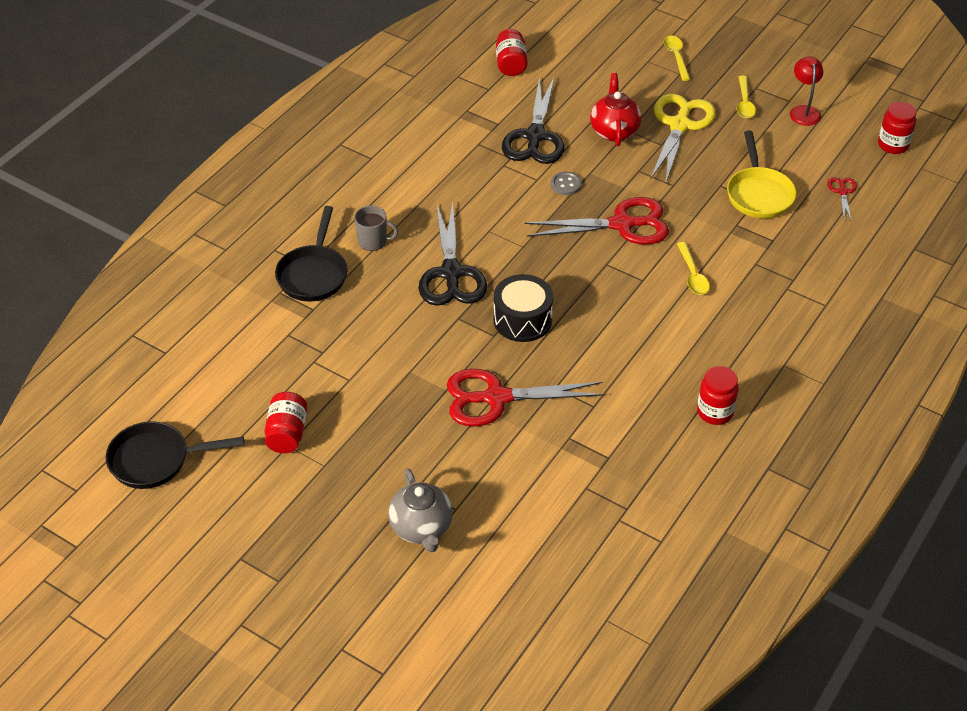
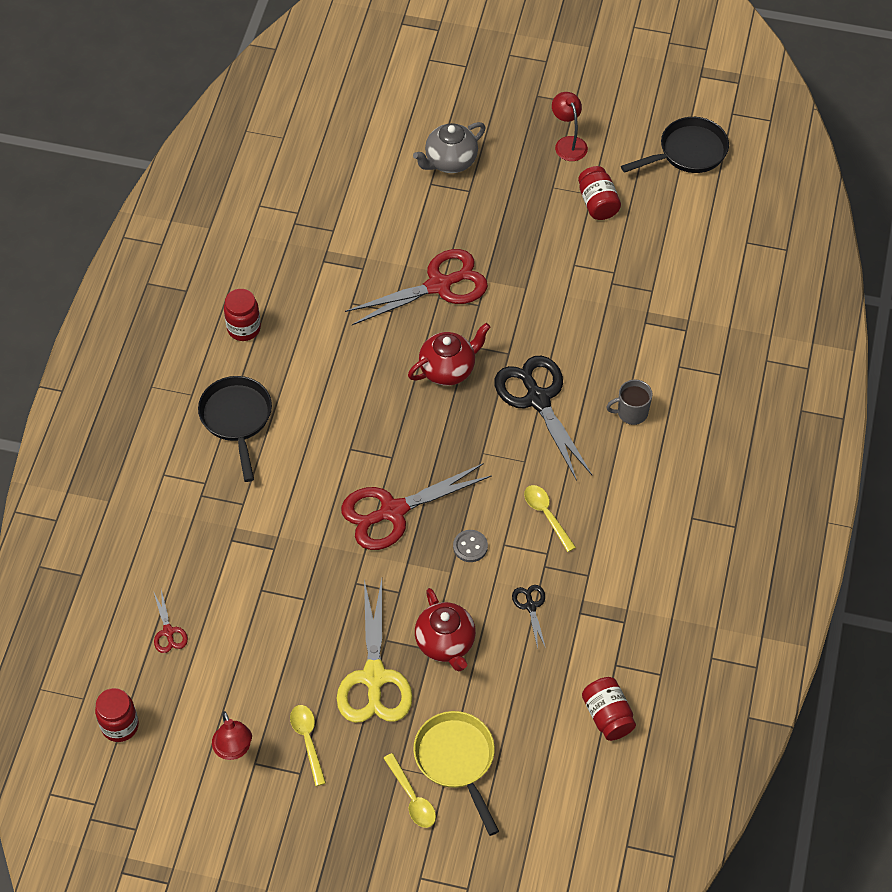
camera: 160 degrees right, 10 degrees up
black pan [275,206,348,301] -> black pan moved to [198,376,272,482]
grey teapot [388,469,453,552] -> grey teapot turned 90 degrees counterclockwise [413,122,485,173]
black drum [493,274,553,342] -> red teapot [408,323,490,386]
black scissors [502,77,564,164] -> black scissors [512,585,546,649], size x0.45
yellow spoon [677,242,710,295] -> yellow spoon moved to [524,485,576,552]
yellow pan [727,130,796,219] -> yellow pan moved to [413,711,499,836]
none -> red lamp [552,92,588,161]

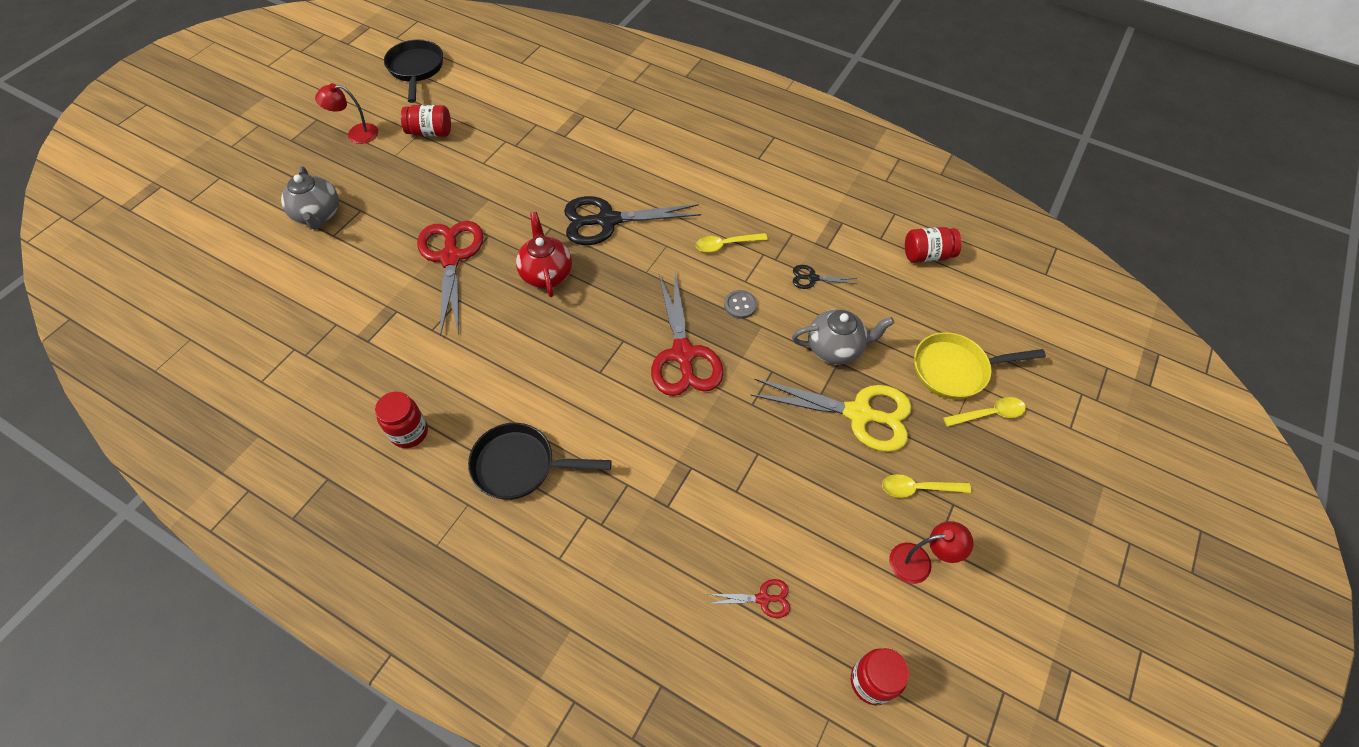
camera: 75 degrees left, 0 degrees up
red teapot [415,588,476,671] -> grey teapot [792,309,894,365]
grey mug [606,379,653,425] -> none

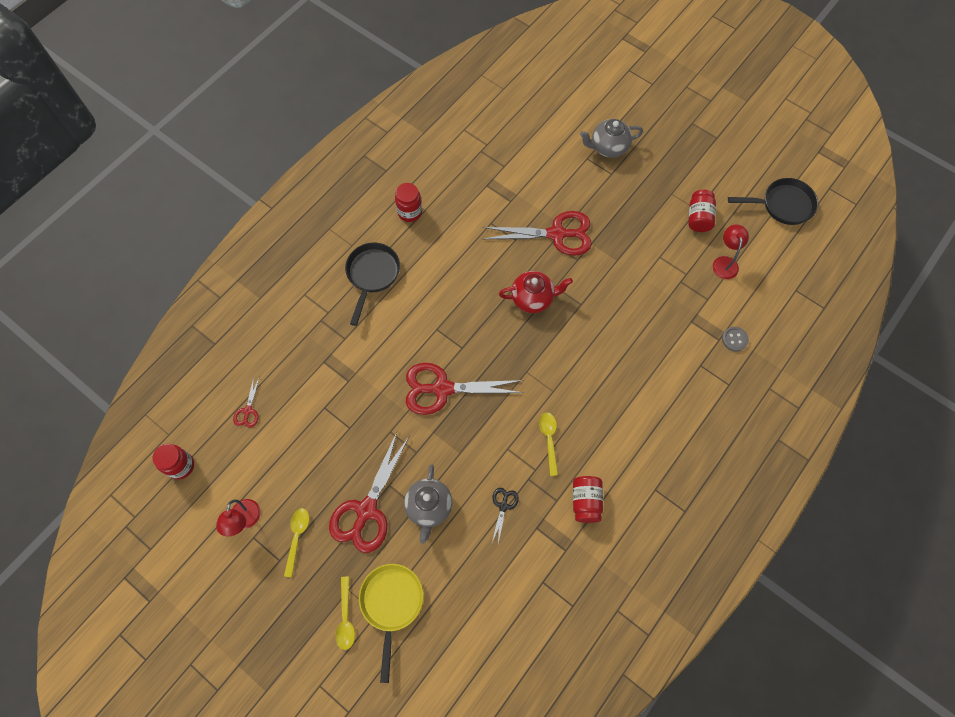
camera: 100 degrees right, 10 degrees up
red lamp [315,83,378,144] -> red lamp moved to [713,224,749,279]
black scissors [564,196,701,245] -> none
grey button [724,290,757,319] -> grey button moved to [722,327,749,351]
yellow scissors [750,378,912,452] -> red scissors [329,432,409,553]
red jar [905,227,962,263] -> red jar moved to [573,476,603,523]

